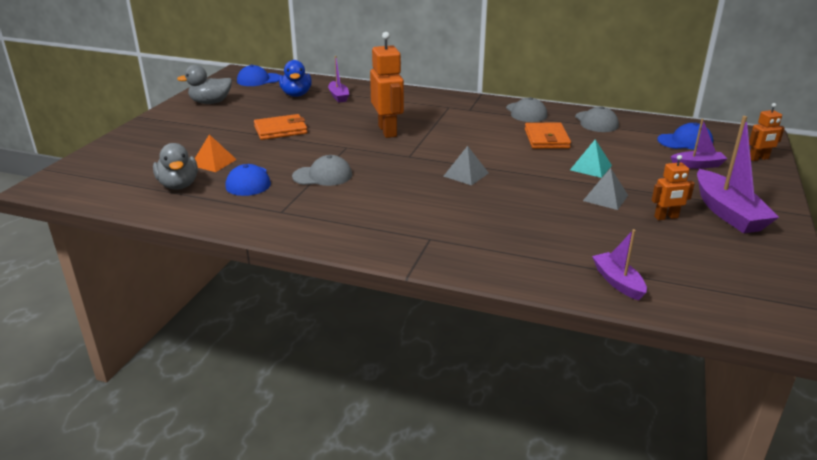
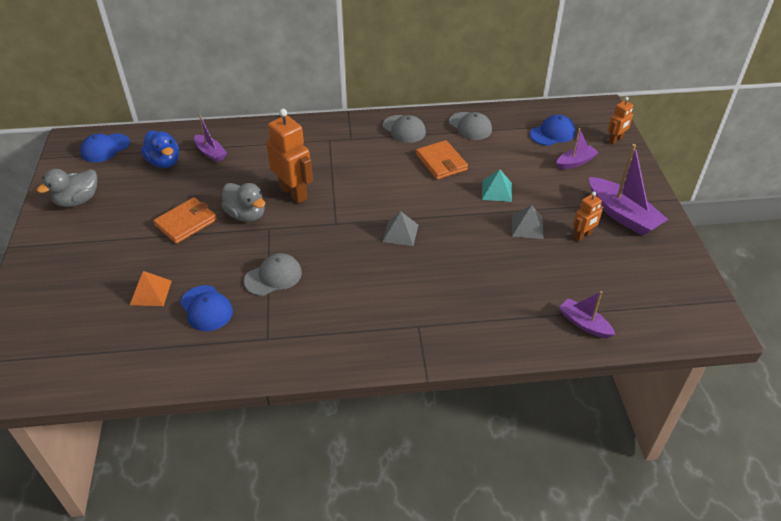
camera: 25 degrees left, 15 degrees up
grey duck [153,143,198,190] -> grey duck moved to [222,183,265,222]

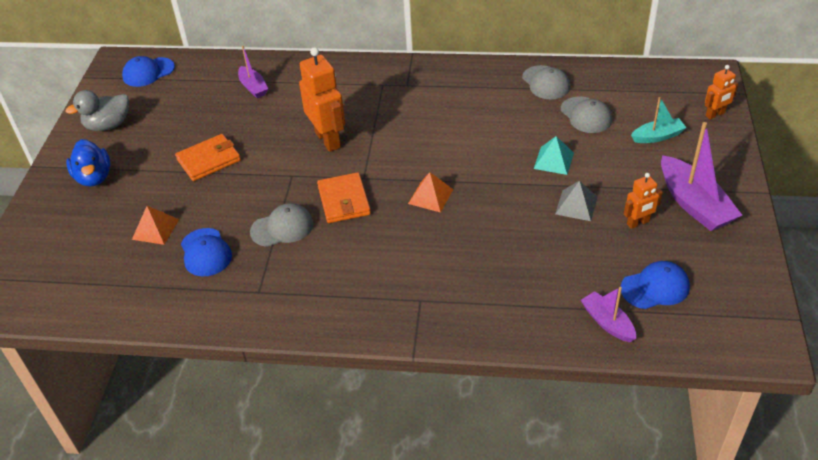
camera: 15 degrees right, 0 degrees up
blue duck [141,131,179,168] -> blue duck moved to [66,139,111,187]
grey duck [222,183,265,222] -> none
grey pyramid [382,212,418,246] -> orange pyramid [408,172,453,213]
grey cap [383,115,426,143] -> grey cap moved to [561,96,612,133]
orange wallet [416,140,468,180] -> orange wallet moved to [317,172,371,223]
blue cap [530,115,575,146] -> blue cap moved to [621,261,690,309]
purple boat [556,128,599,169] -> turquoise boat [631,97,687,143]

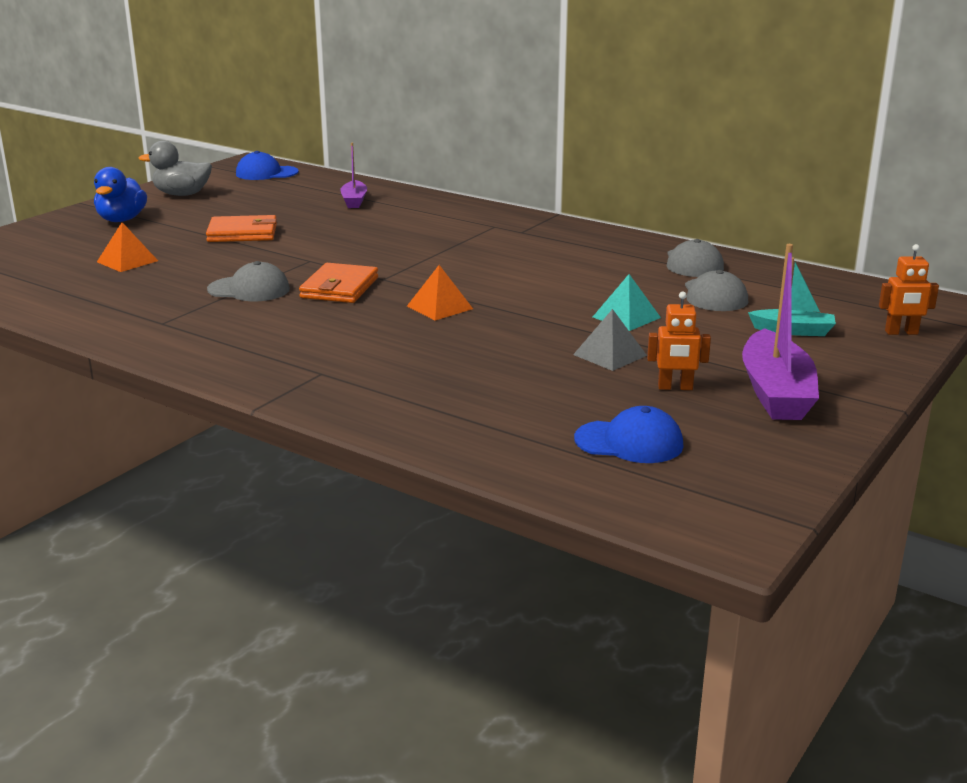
camera: 25 degrees right, 20 degrees down
blue cap [181,228,232,276] -> none
orange robot [299,47,345,152] -> none
purple boat [581,287,636,342] -> none

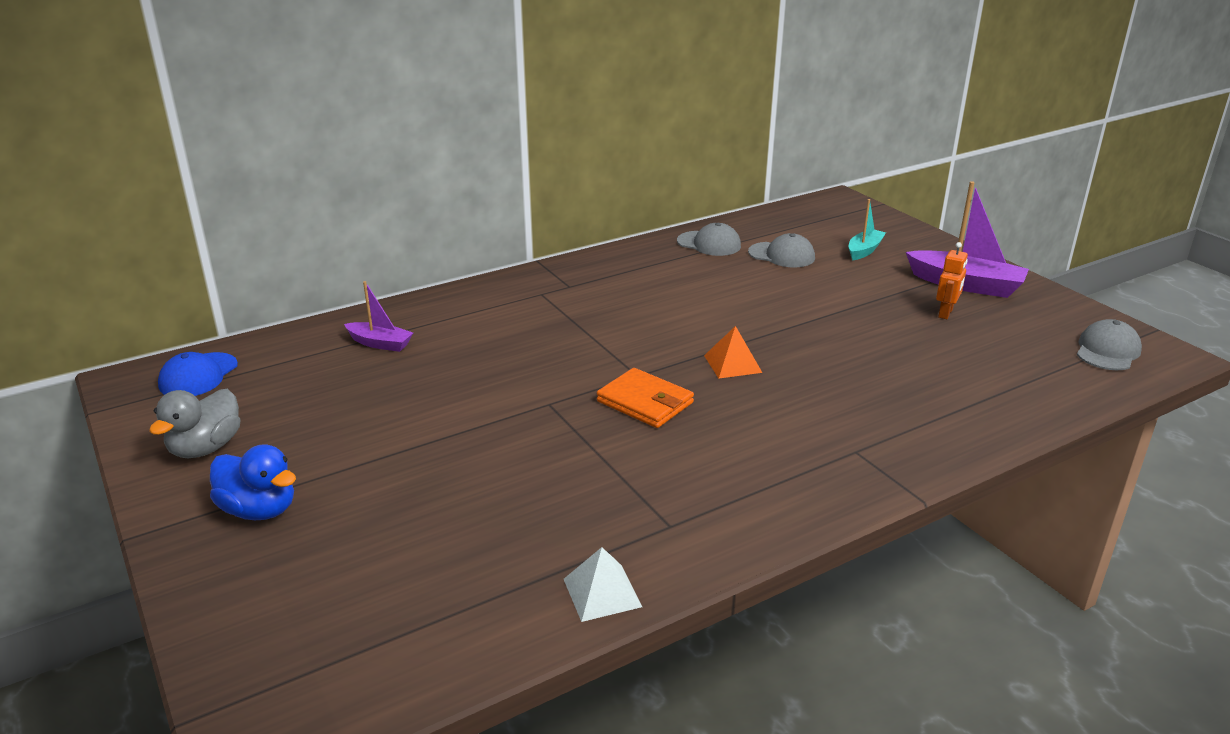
camera: 65 degrees left, 5 degrees up
orange pyramid [97,222,158,272] -> none
orange wallet [206,215,277,242] -> none
grey cap [207,261,290,301] -> grey cap moved to [1077,319,1142,370]
grey pyramid [573,309,647,371] -> none
blue cap [574,406,683,463] -> none
turquoise pyramid [593,274,661,331] -> none
orange robot [879,244,939,335] -> none
none -> white pyramid [564,547,642,622]

